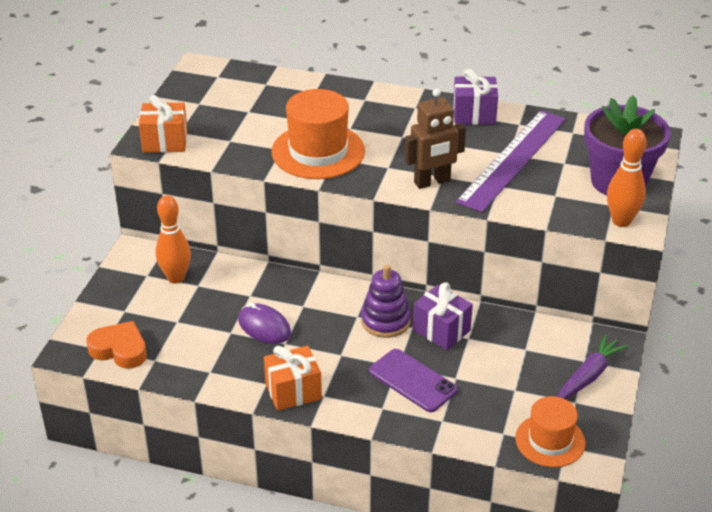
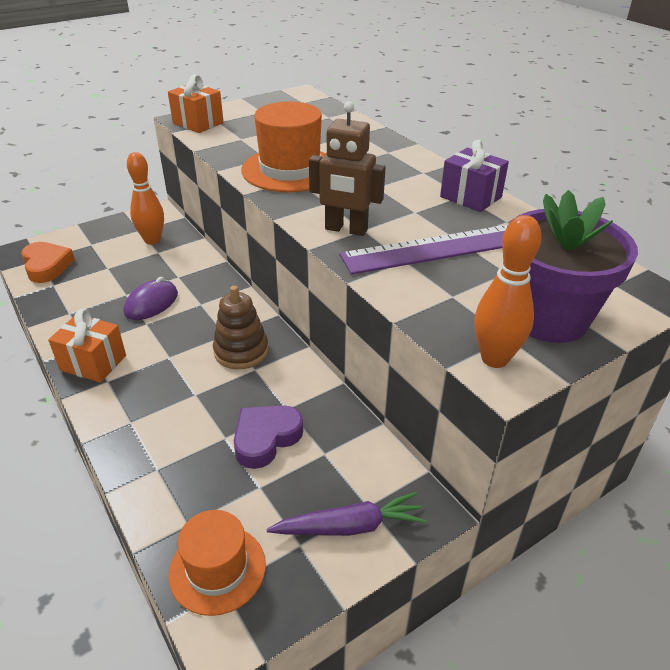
camera: 40 degrees right, 0 degrees up
purple mouse [238,302,291,344] -> purple mouse turned 45 degrees clockwise [124,277,178,320]
purple stacking toy [361,265,411,338] -> brown stacking toy [213,286,269,369]
purple phone [369,349,458,412] -> none
purple gift [413,283,473,350] -> none
none -> purple heart [234,405,303,469]

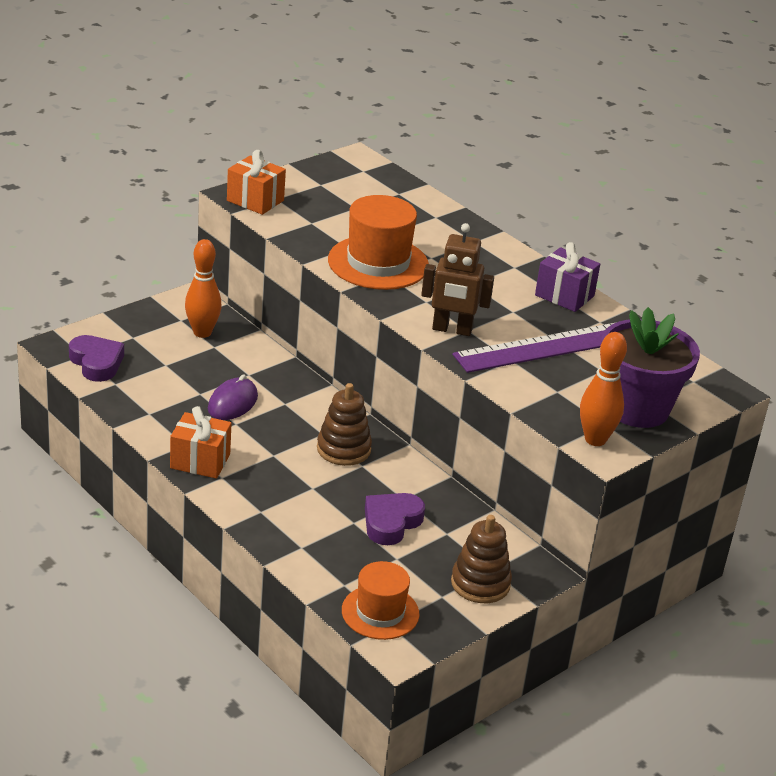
camera: 10 degrees left, 5 degrees down
orange heart [21,242,75,283] -> purple heart [69,335,124,382]
purple carrot [267,492,426,536] -> brown stacking toy [451,515,512,603]

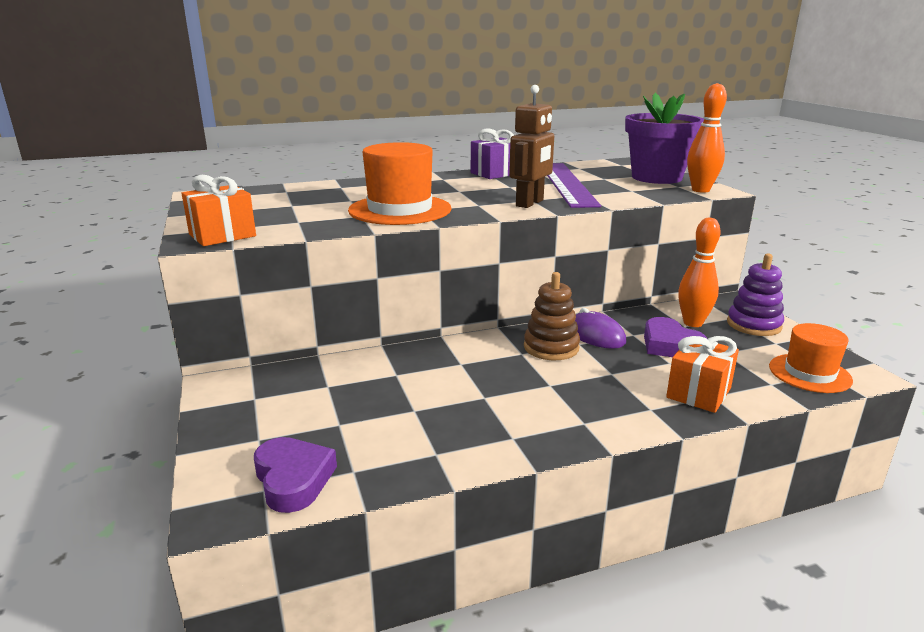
camera: 65 degrees left, 10 degrees down
purple heart [69,335,124,382] -> purple heart turned 75 degrees clockwise [254,437,337,513]
orange gift [170,406,232,479] -> orange gift moved to [666,336,739,413]
orange bowling pin [185,239,222,338] -> orange bowling pin moved to [678,217,721,327]
purple mouse [208,374,258,420] -> purple mouse moved to [575,308,626,349]
brown stacking toy [451,515,512,603] -> purple stacking toy [727,254,784,336]

